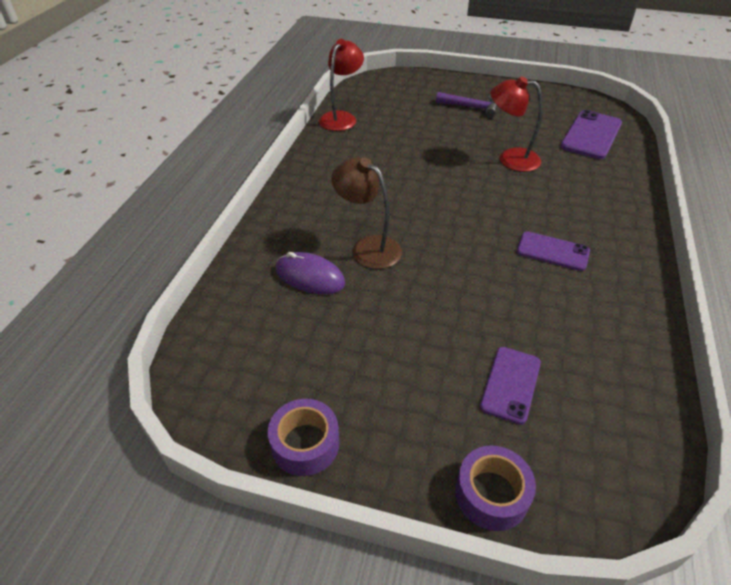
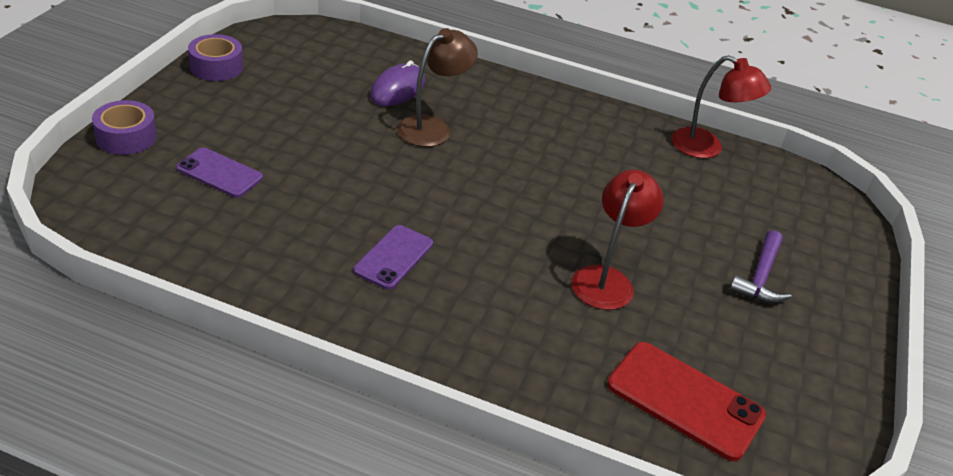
camera: 90 degrees right, 5 degrees down
purple phone [560,110,622,159] -> red phone [607,342,766,461]

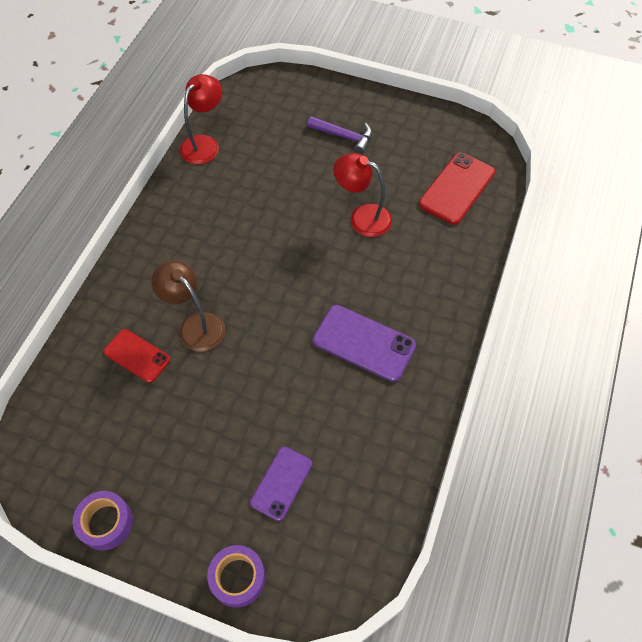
camera: 85 degrees left, 20 degrees up
purple phone [353,225,433,290] -> purple phone [313,305,416,382], size x1.53
purple mouse [370,60,425,106] -> red phone [104,329,171,383]

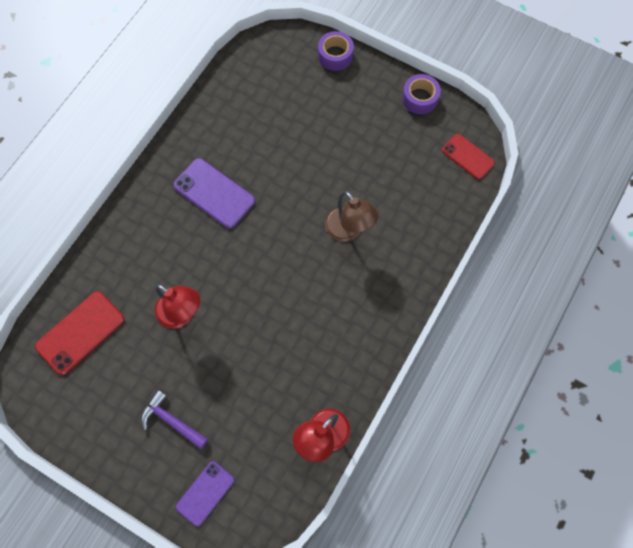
camera: 170 degrees left, 10 degrees up
red phone [104,329,171,383] -> red phone moved to [442,134,495,179]
purple phone [250,446,312,521] -> purple phone moved to [176,461,234,526]

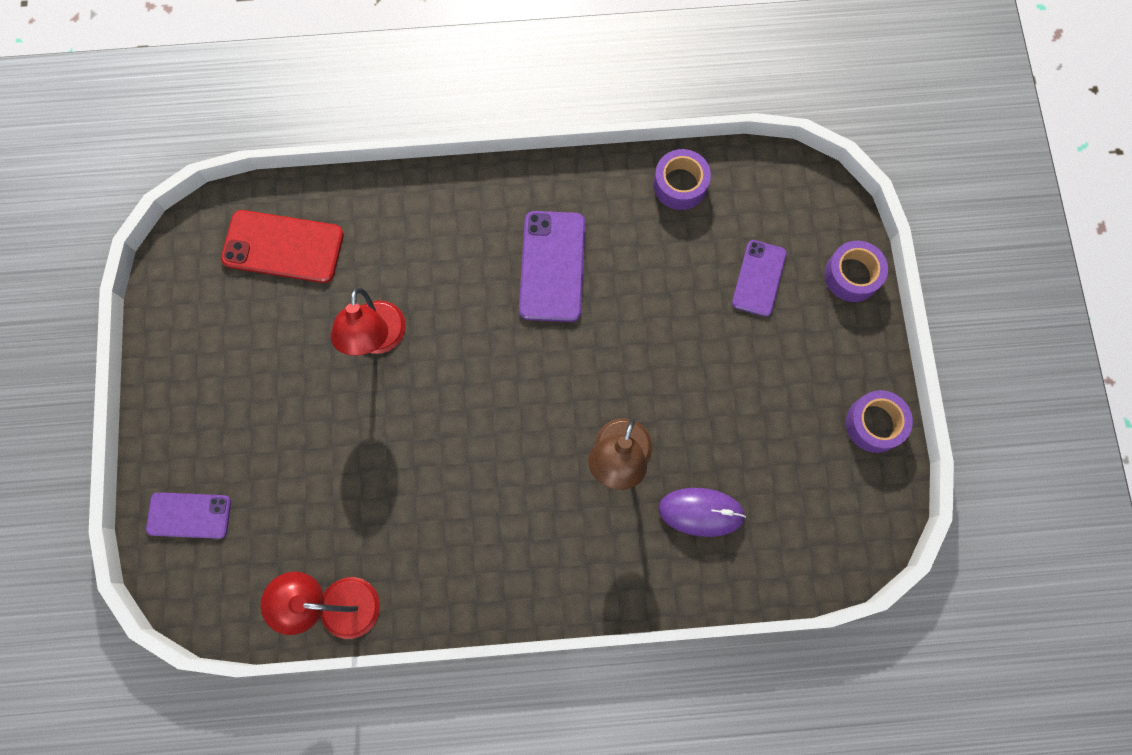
camera: 55 degrees right, 5 degrees up
purple hammer [141,390,208,449] -> none
red phone [442,134,495,179] -> none
none -> purple tape [653,149,711,210]
none -> purple mouse [658,488,746,537]
none -> purple phone [732,240,787,317]

